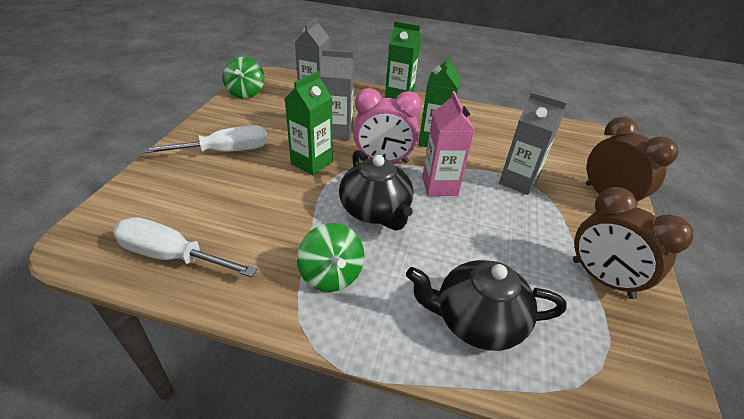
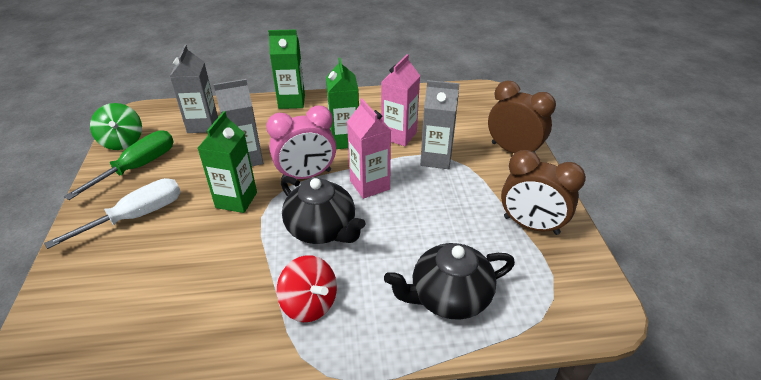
camera: 20 degrees left, 0 degrees up
white screwdriver [113,217,257,277] -> none
green spinning top [297,223,364,292] -> red spinning top [277,255,337,322]
none -> green screwdriver [64,130,174,200]
none -> pink carton [381,54,420,146]

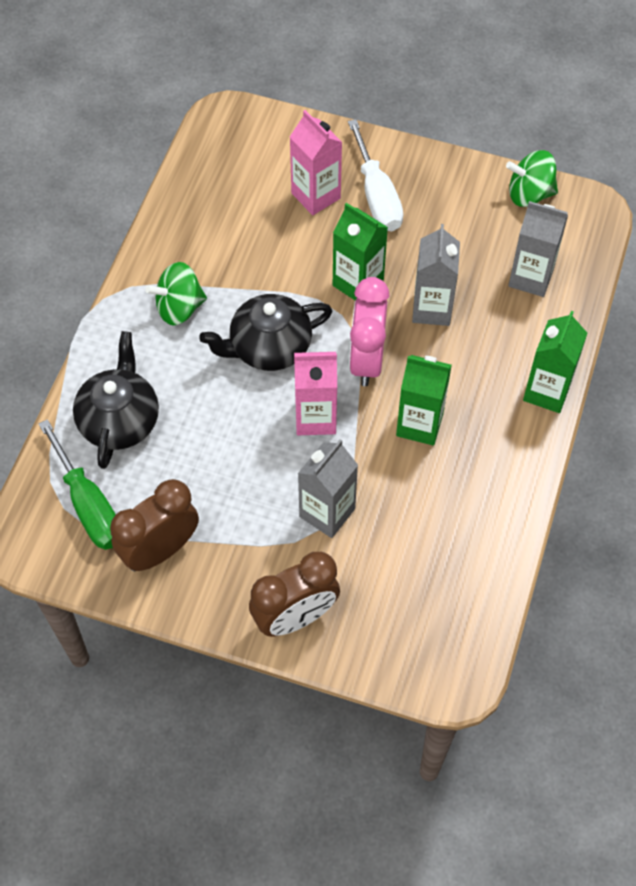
camera: 115 degrees right, 20 degrees up
green screwdriver [64,130,174,200] -> green screwdriver moved to [39,419,116,550]
red spinning top [277,255,337,322] -> green spinning top [145,262,207,326]
pink carton [381,54,420,146] -> pink carton moved to [290,110,342,215]

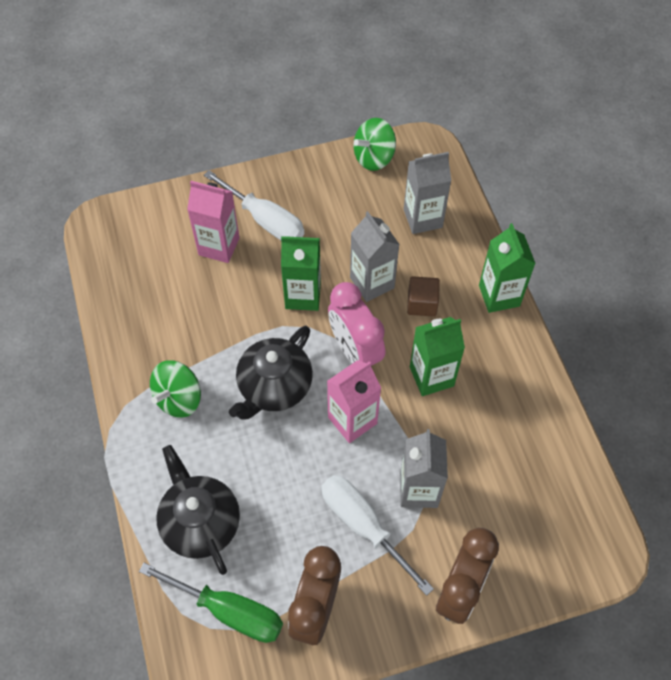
camera: 35 degrees left, 0 degrees up
none -> white screwdriver [321,475,434,596]
none -> brown cube [407,276,440,317]

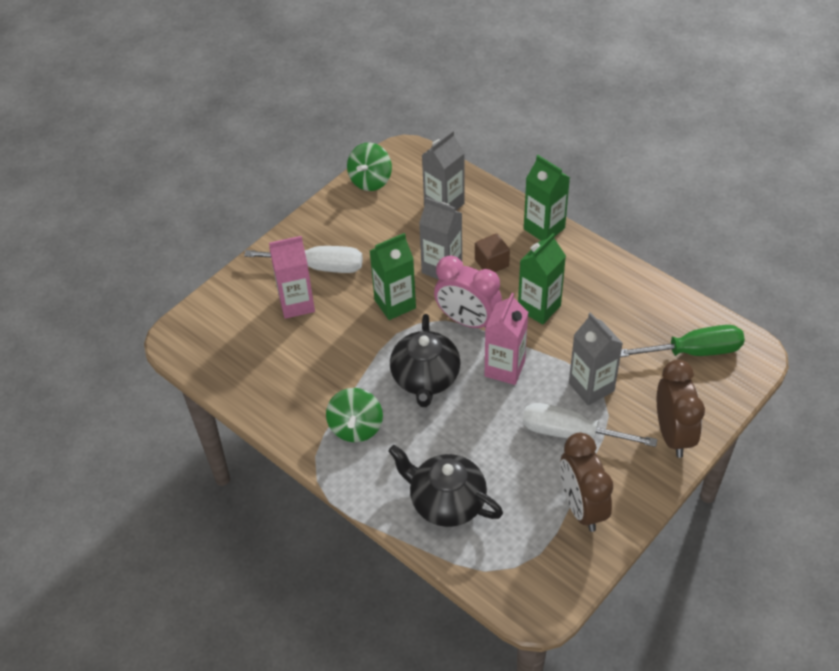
camera: 30 degrees left, 10 degrees down
green screwdriver [139,563,283,643] -> green screwdriver moved to [620,325,745,357]

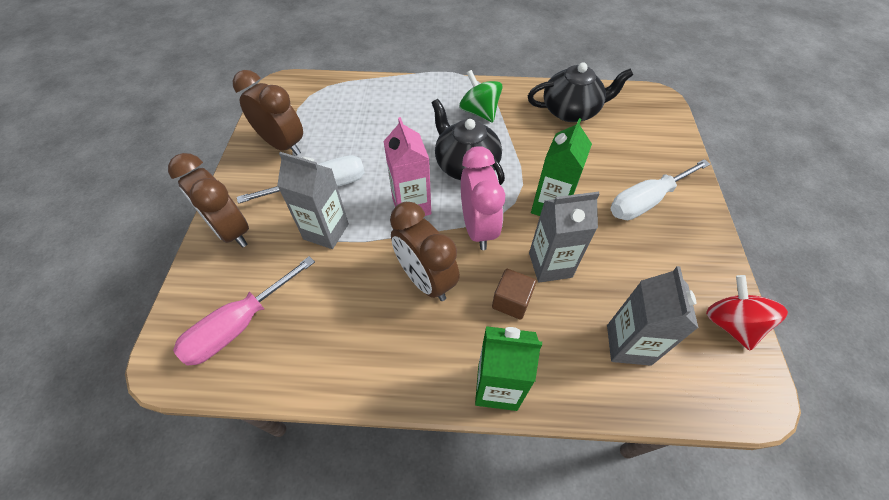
camera: 140 degrees right, 5 degrees up
pink carton [269,236,315,319] -> none
green spinning top [347,142,392,191] -> red spinning top [706,275,788,350]
black teapot [388,445,503,527] -> black teapot moved to [528,63,633,122]
pink clock [434,256,502,328] -> pink clock turned 90 degrees clockwise [461,146,505,250]
green carton [518,233,566,324] -> brown clock [390,202,460,301]
green screwdriver [620,325,745,357] -> pink screwdriver [173,256,315,366]

